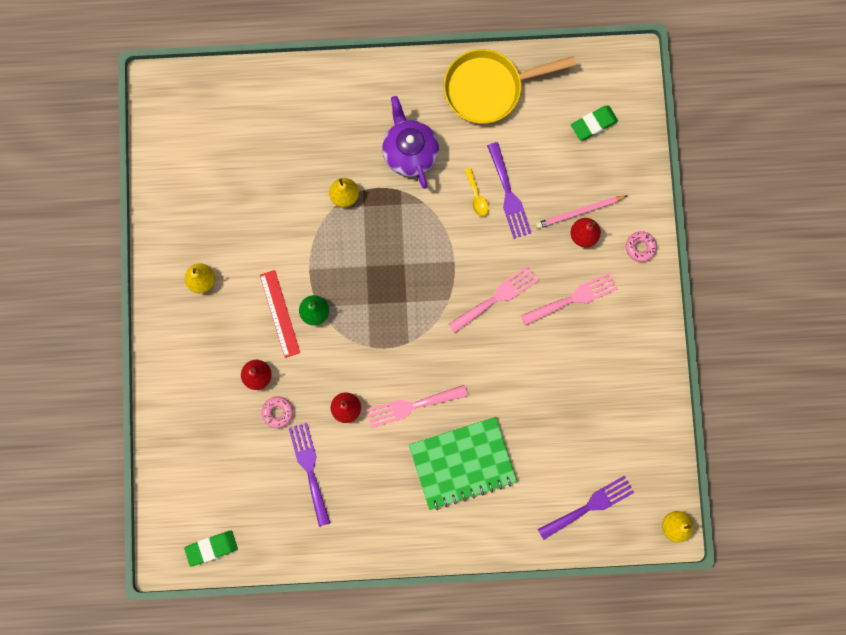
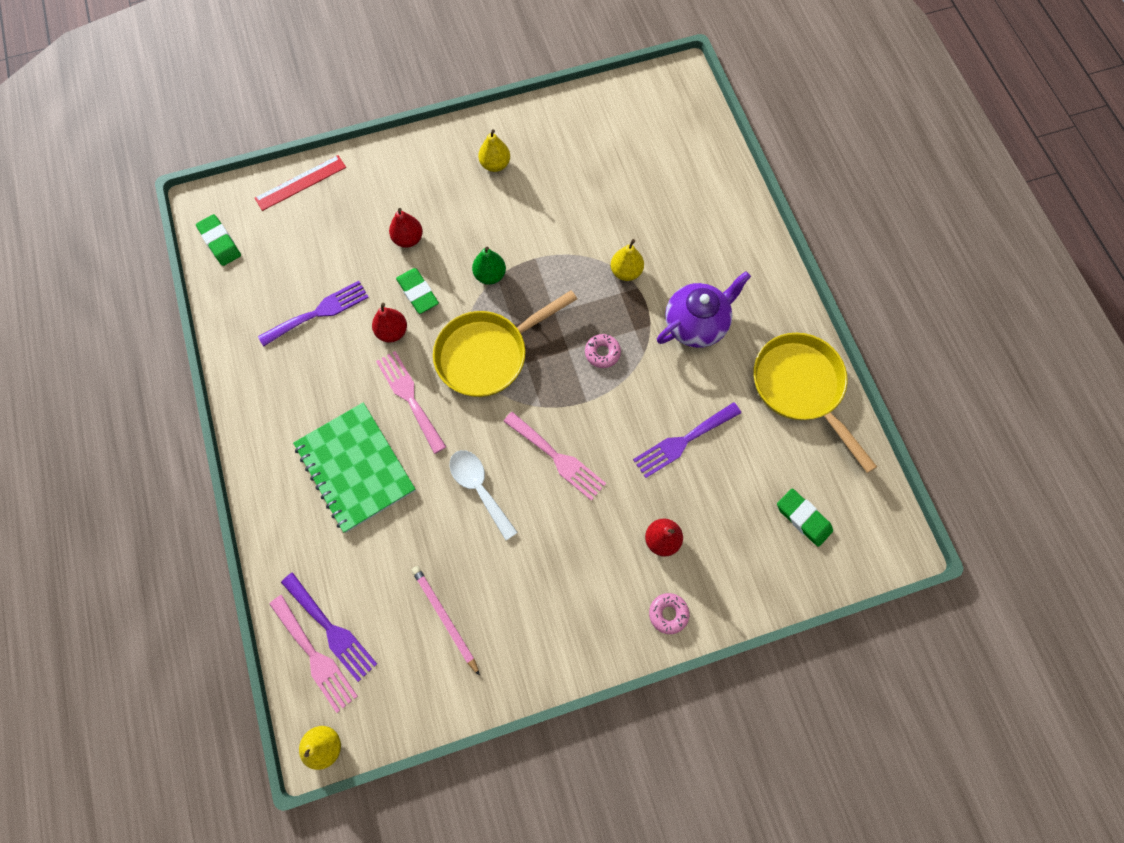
camera: 75 degrees right, 10 degrees down
red ruler [260,270,300,358] -> red ruler moved to [255,155,346,211]
pink donut [261,396,293,428] -> pink donut moved to [585,334,621,368]
yellow spoon [465,168,489,217] -> none
pink fork [521,272,618,326] -> pink fork moved to [269,595,358,713]
pink pencil [536,195,628,229] -> pink pencil moved to [411,566,480,676]
none -> green eraser [396,268,439,314]
none -> yellow pan [433,290,577,397]
none -> white spoon [450,450,518,540]

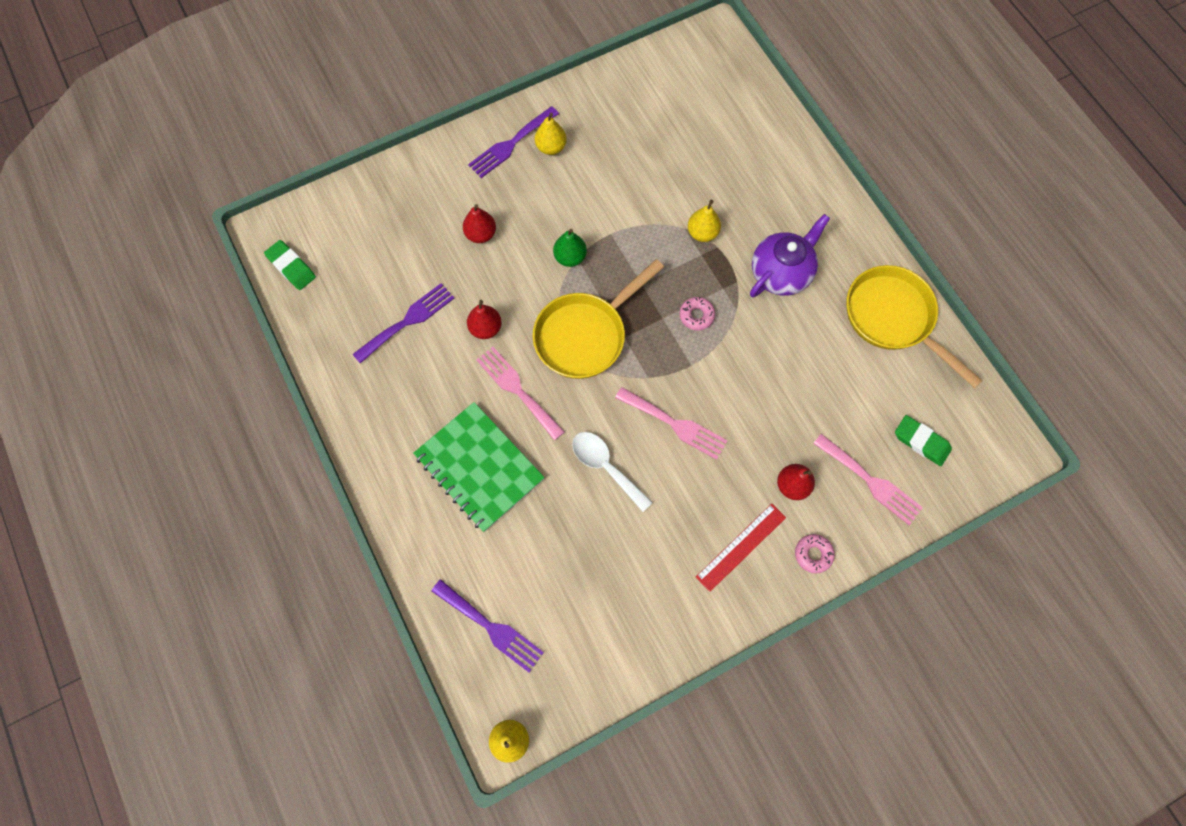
camera: 10 degrees left, 0 degrees up
red ruler [255,155,346,211] -> red ruler moved to [696,503,786,592]
pink fork [269,595,358,713] -> pink fork moved to [813,434,923,525]
green eraser [396,268,439,314] -> none
pink pencil [411,566,480,676] -> none
purple fork [633,402,741,478] -> purple fork moved to [468,106,559,178]

